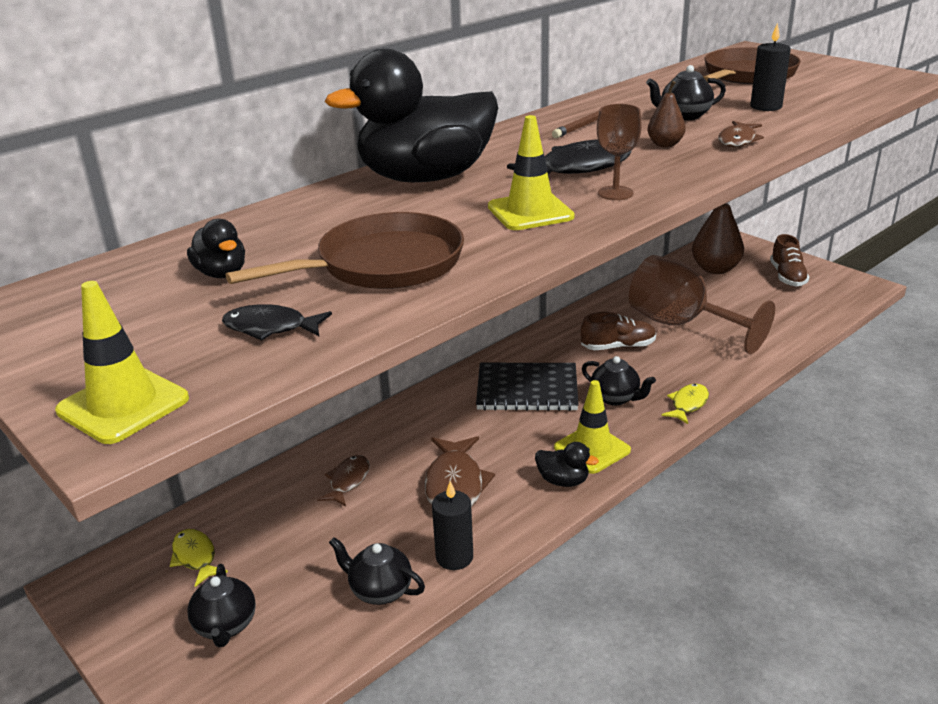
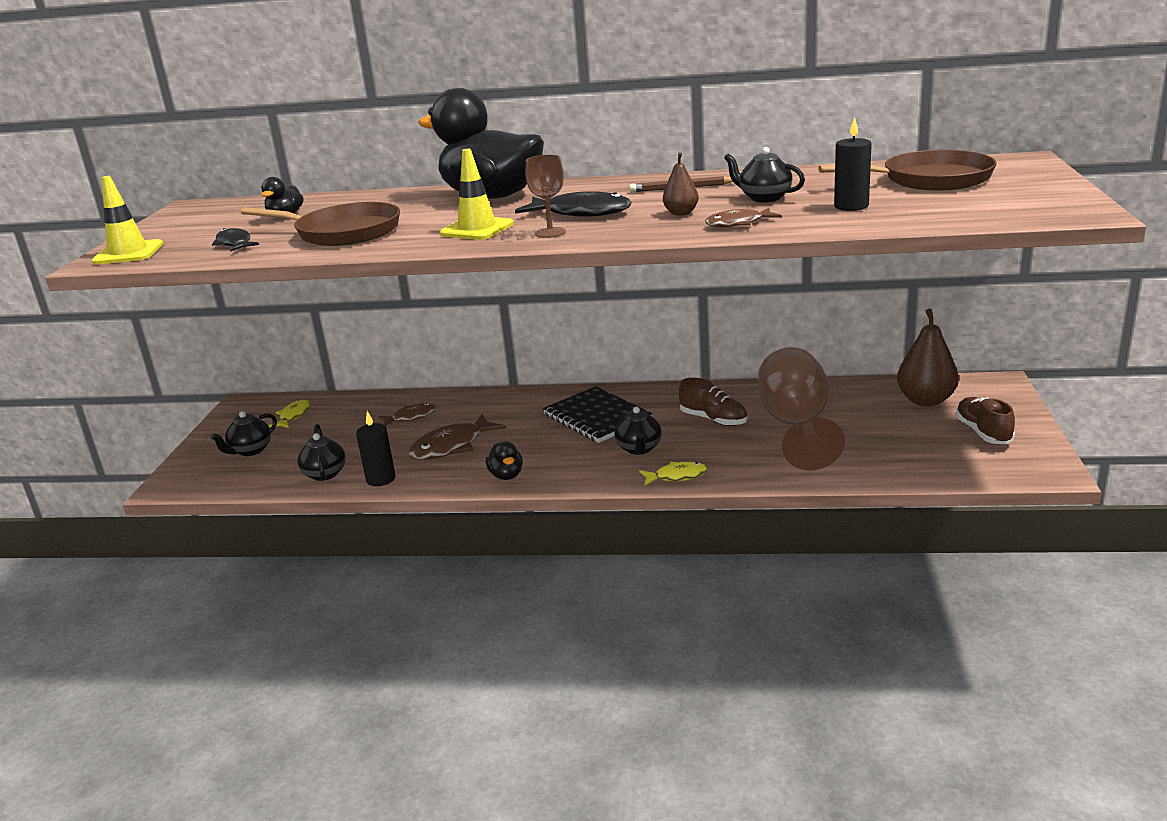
camera: 50 degrees right, 5 degrees down
yellow traffic cone [554,380,631,474] -> none
brown shoe [770,234,809,287] -> brown shoe turned 120 degrees clockwise [955,397,1015,444]

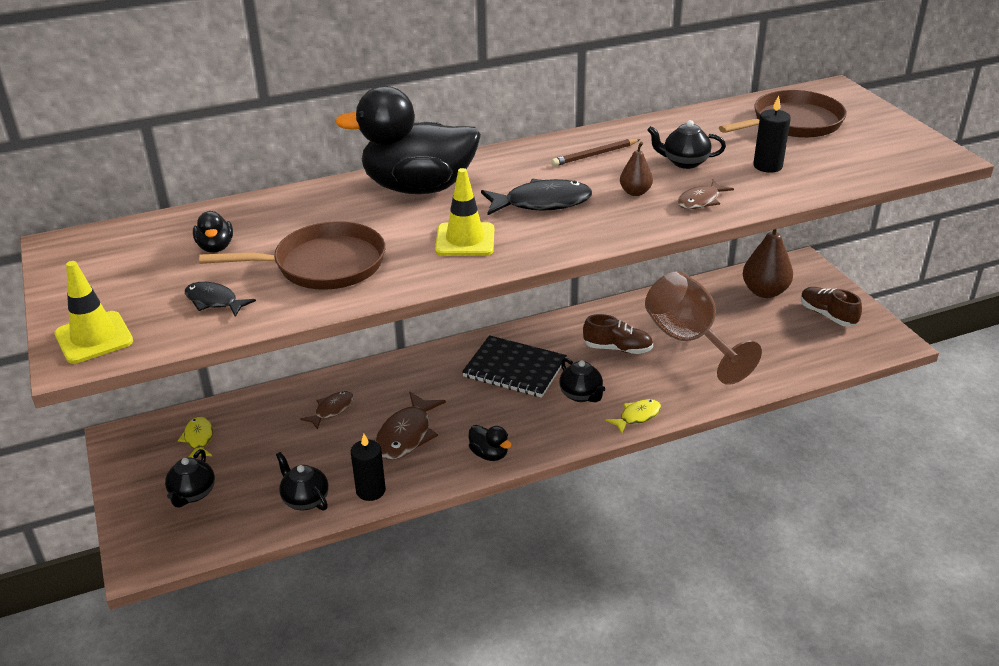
camera: 30 degrees left, 10 degrees up
brown goblet [525,155,566,238] -> none

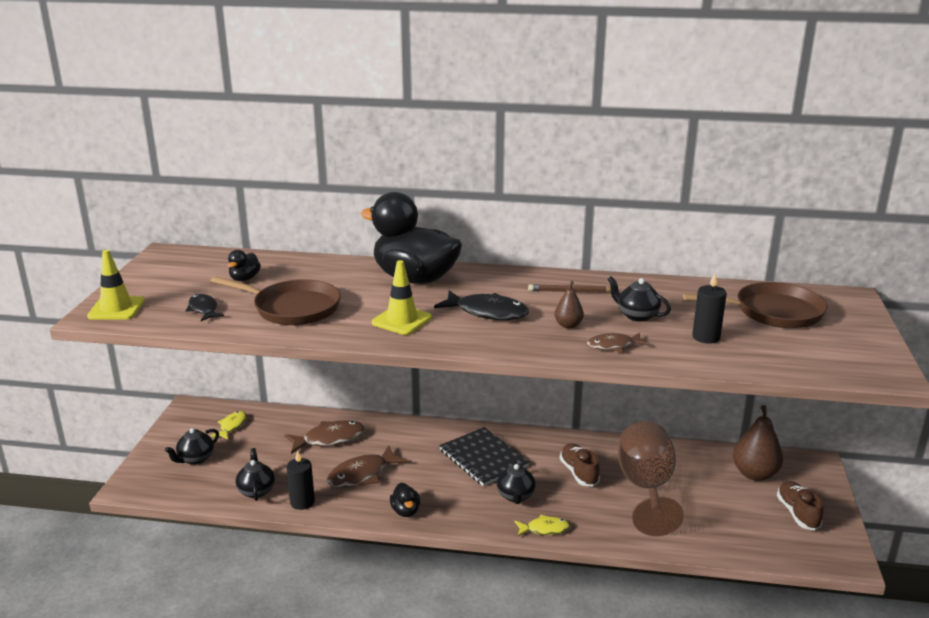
camera: 30 degrees right, 10 degrees down
brown fish [300,391,354,430] -> brown fish [285,420,365,454], size x1.65
brown shoe [583,314,653,354] -> brown shoe turned 150 degrees counterclockwise [560,443,600,487]

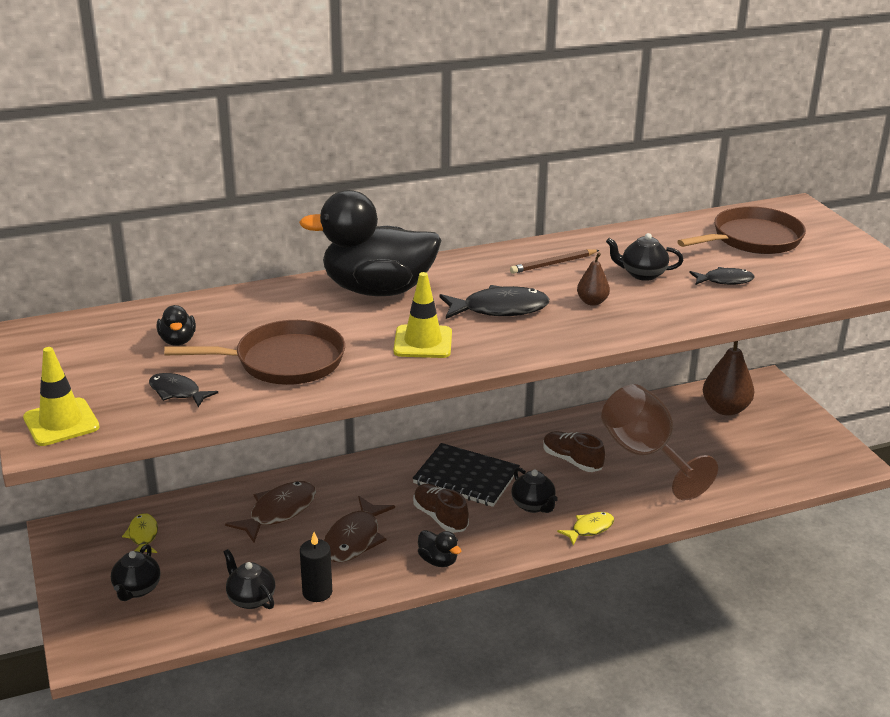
camera: 30 degrees left, 5 degrees up
brown fish [587,332,649,352] -> none
black candle [692,273,727,344] -> black fish [689,267,754,285]
brown shoe [777,481,824,531] -> brown shoe moved to [413,484,469,533]

